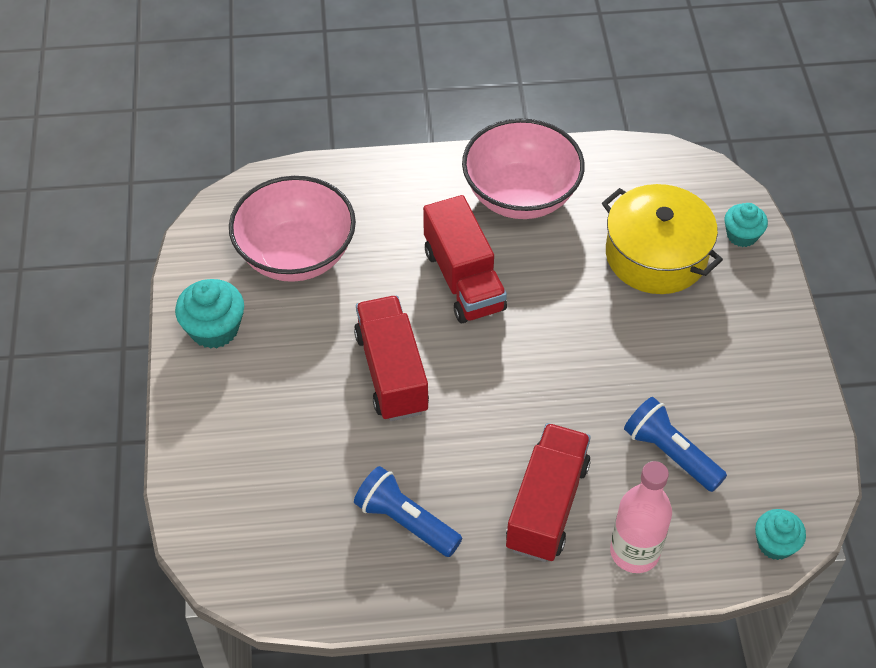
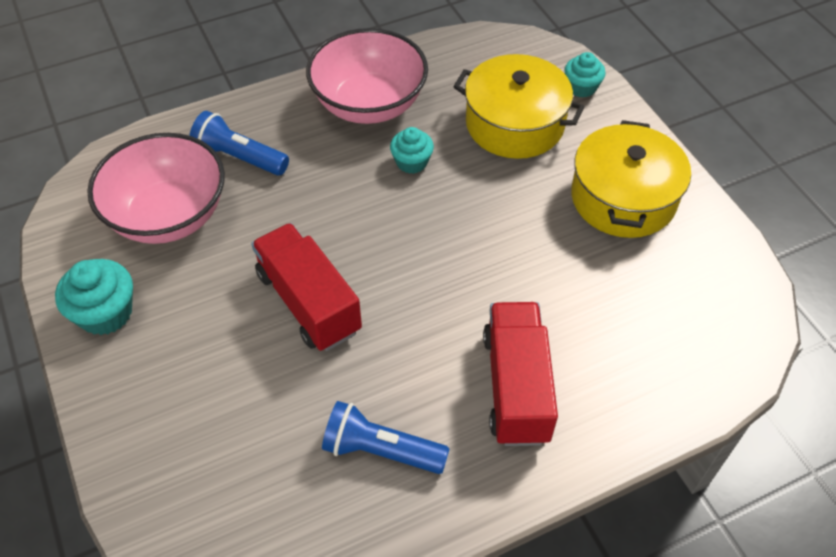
camera: 20 degrees left, 0 degrees up
red truck [423,195,507,323] -> none
pink bottle [610,461,672,573] -> none
blue flashlight [624,397,727,492] -> blue flashlight moved to [189,111,289,176]
turquoise cupcake [755,509,806,560] -> turquoise cupcake moved to [390,127,434,174]
none -> yellow pot [571,120,691,238]

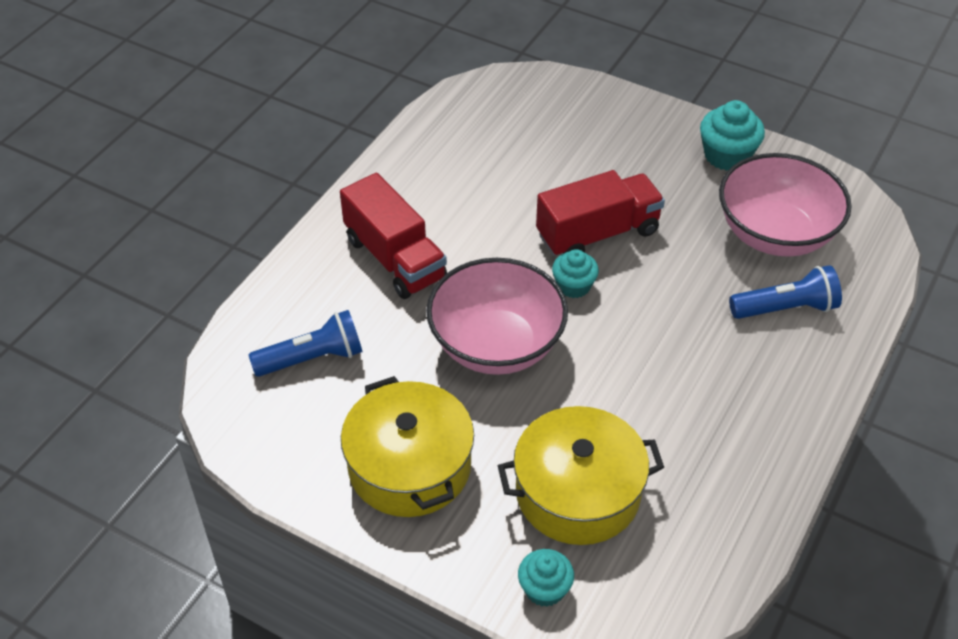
camera: 145 degrees right, 5 degrees down
red truck [251,223,362,351] -> red truck turned 45 degrees counterclockwise [536,170,665,256]
pink bowl [306,28,428,124] -> pink bowl moved to [426,258,568,375]
blue flashlight [322,401,450,474] -> blue flashlight moved to [249,310,363,377]
turquoise cupcake [390,127,434,174] -> turquoise cupcake moved to [552,249,599,298]

